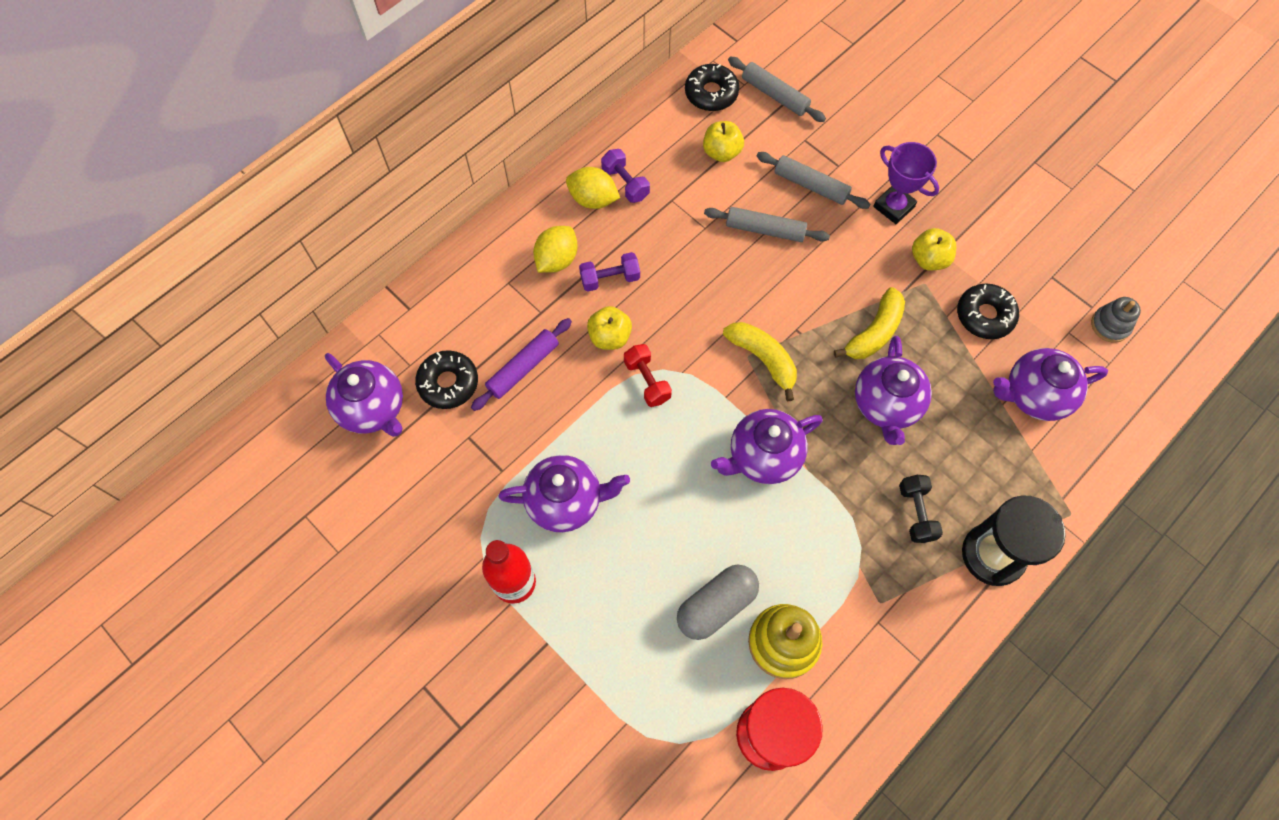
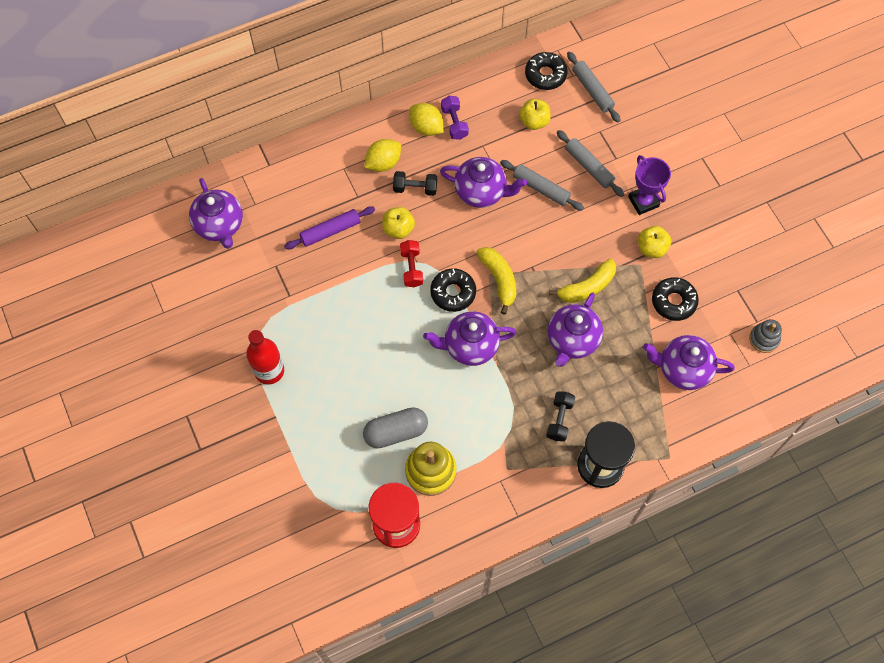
camera: 20 degrees right, 0 degrees up
black donut [415,350,478,409] -> black donut moved to [430,268,476,312]
purple teapot [498,455,630,532] -> purple teapot moved to [440,157,527,208]
purple dumbbell [579,252,640,292] -> black dumbbell [393,171,437,196]

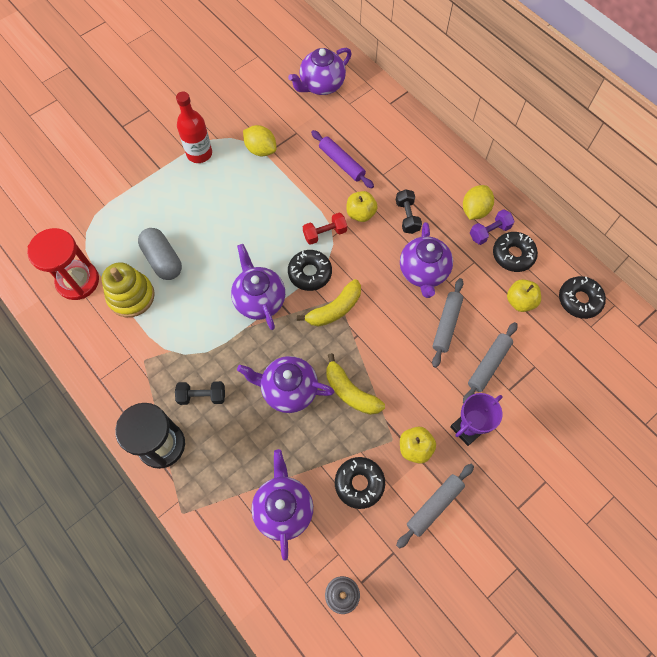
camera: 75 degrees right, 0 degrees up
yellow lemon [364,139,401,172] -> yellow lemon moved to [243,125,276,156]
grey rolling pin [567,52,620,122] -> grey rolling pin moved to [396,464,474,549]
none -> black donut [493,232,538,272]

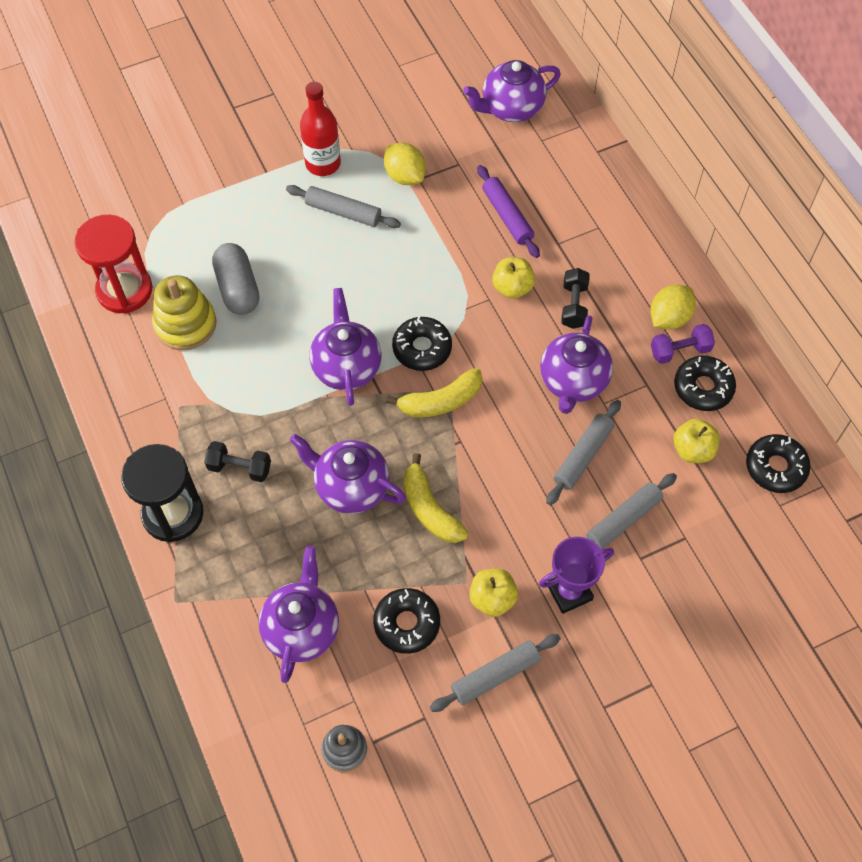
camera: 15 degrees right, 5 degrees down
red dumbbell [303,213,347,245] -> none
none -> grey rolling pin [286,185,401,228]

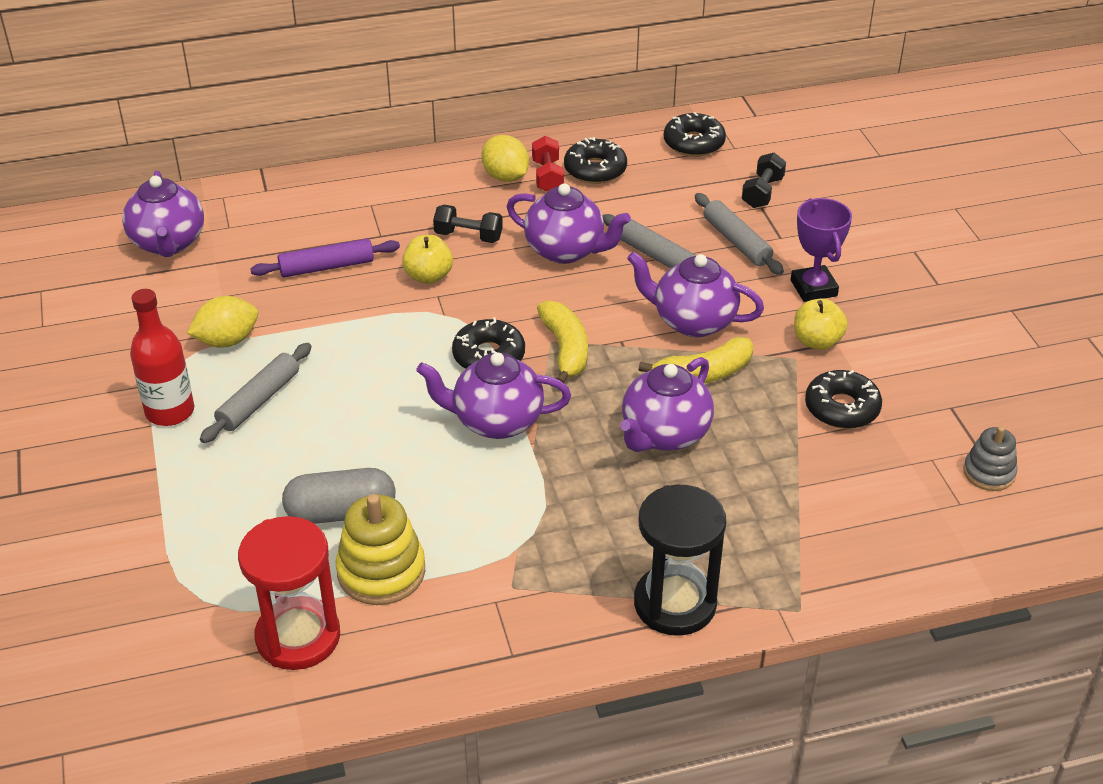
camera: 80 degrees left, 20 degrees down
black dumbbell [204,441,271,482] -> black dumbbell moved to [742,153,786,208]
purple teapot [258,546,339,683] -> purple teapot moved to [627,251,764,337]
grey rolling pin [430,634,561,712] -> none
purple dumbbell [651,324,715,364] -> red dumbbell [532,136,564,192]
yellow apple [673,419,720,463] -> none

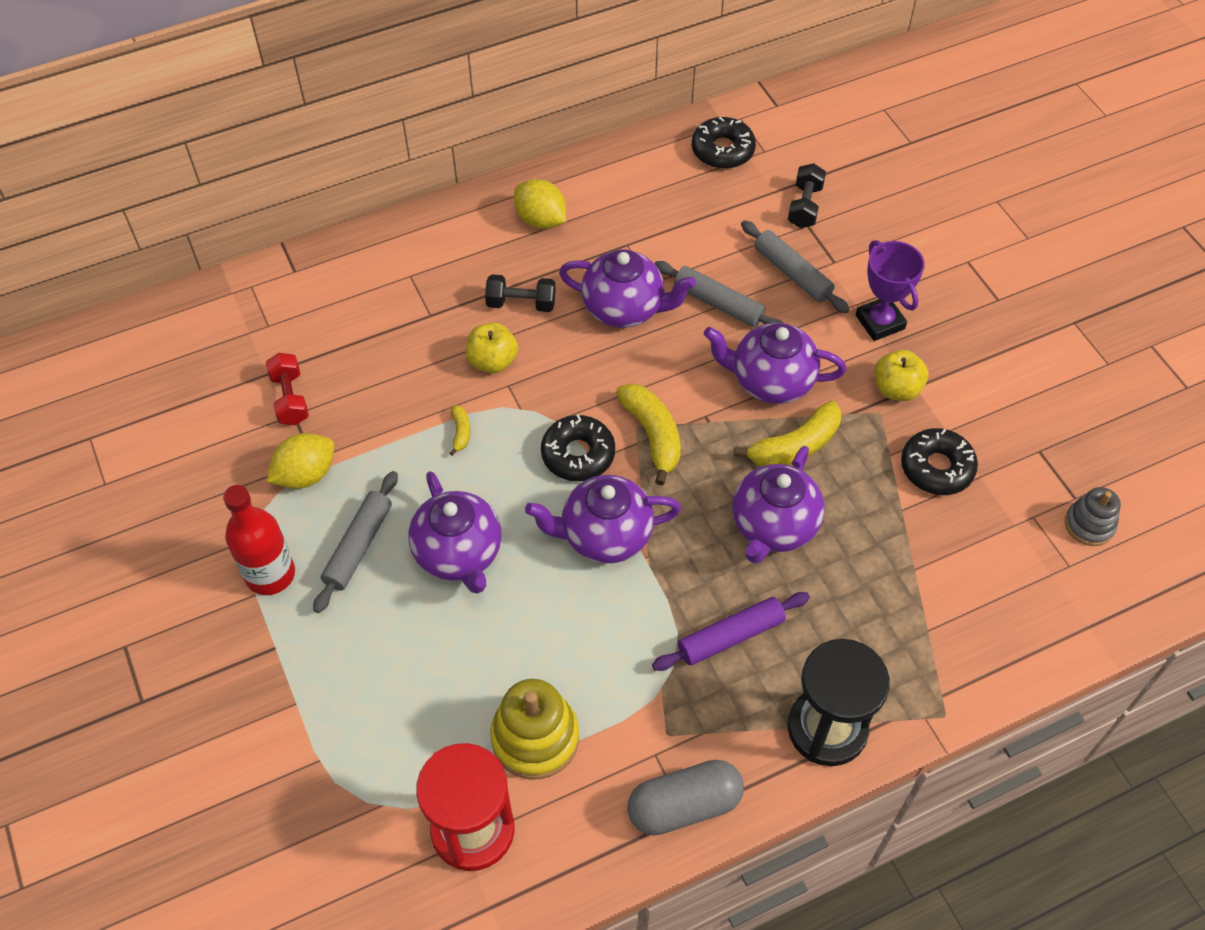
camera: 10 degrees left, 15 degrees up
purple teapot [122,171,204,257] -> purple teapot moved to [408,471,502,594]
purple rolling pin [250,238,400,277] -> purple rolling pin moved to [652,592,810,671]
grey capsule [282,468,396,524] -> grey capsule moved to [627,760,744,836]
red dumbbell [532,136,564,192] -> red dumbbell moved to [266,353,309,425]
black donut [564,137,627,184] -> none
none -> yellow banana [449,405,470,456]

